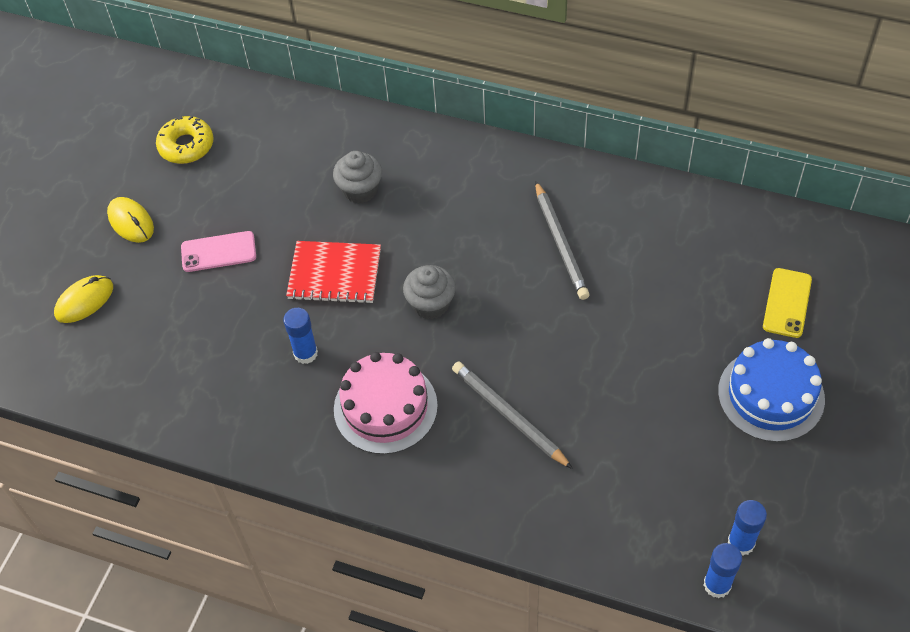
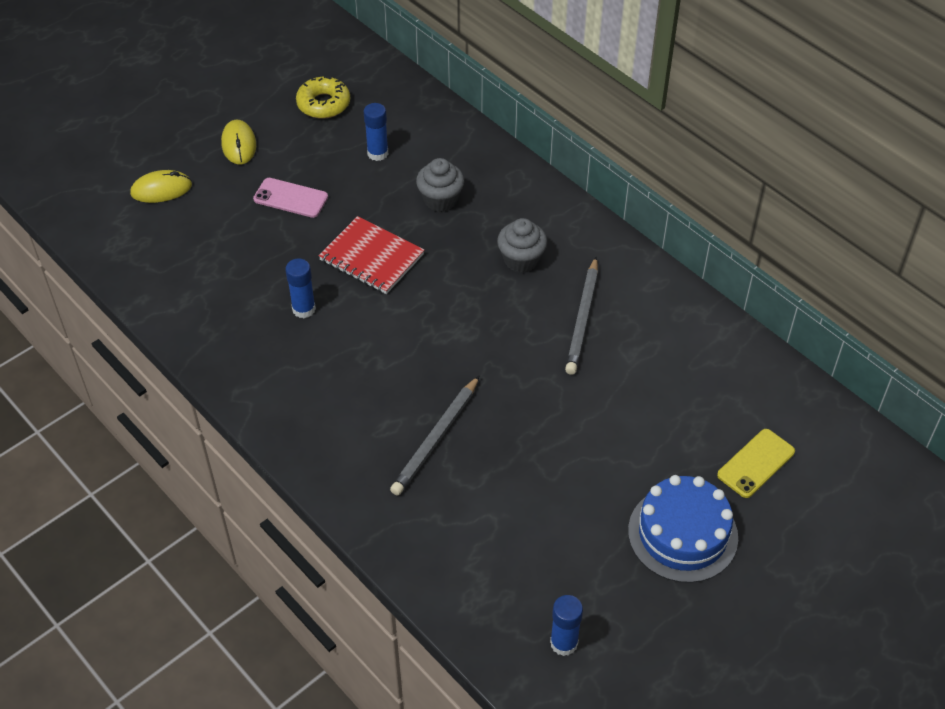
camera: 25 degrees right, 5 degrees down
pink cake [334,352,438,454] -> none
grey cupcake [403,265,456,319] -> grey cupcake moved to [497,218,547,273]
grey pencil [452,362,573,469] -> grey pencil turned 135 degrees counterclockwise [390,376,479,495]
blue glue stick [704,543,742,598] -> blue glue stick moved to [364,103,389,161]

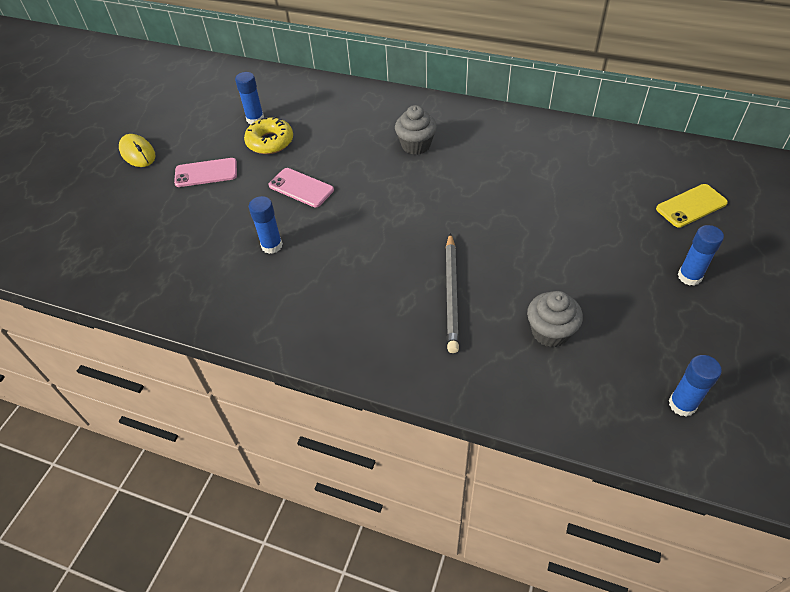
camera: 25 degrees left, 0 degrees up
yellow mouse [130,170,192,203] -> none
yellow donut [296,76,350,119] -> yellow donut moved to [244,116,293,154]
red notebook [319,216,424,294] -> pink phone [269,168,334,207]
grey cupcake [416,158,464,212] -> grey cupcake moved to [527,291,583,347]
grey pencil [565,257,598,375] -> none
blue cake [628,475,738,583] -> blue glue stick [678,225,724,286]
yellow phone [717,429,795,498] -> yellow phone turned 45 degrees clockwise [656,184,728,228]

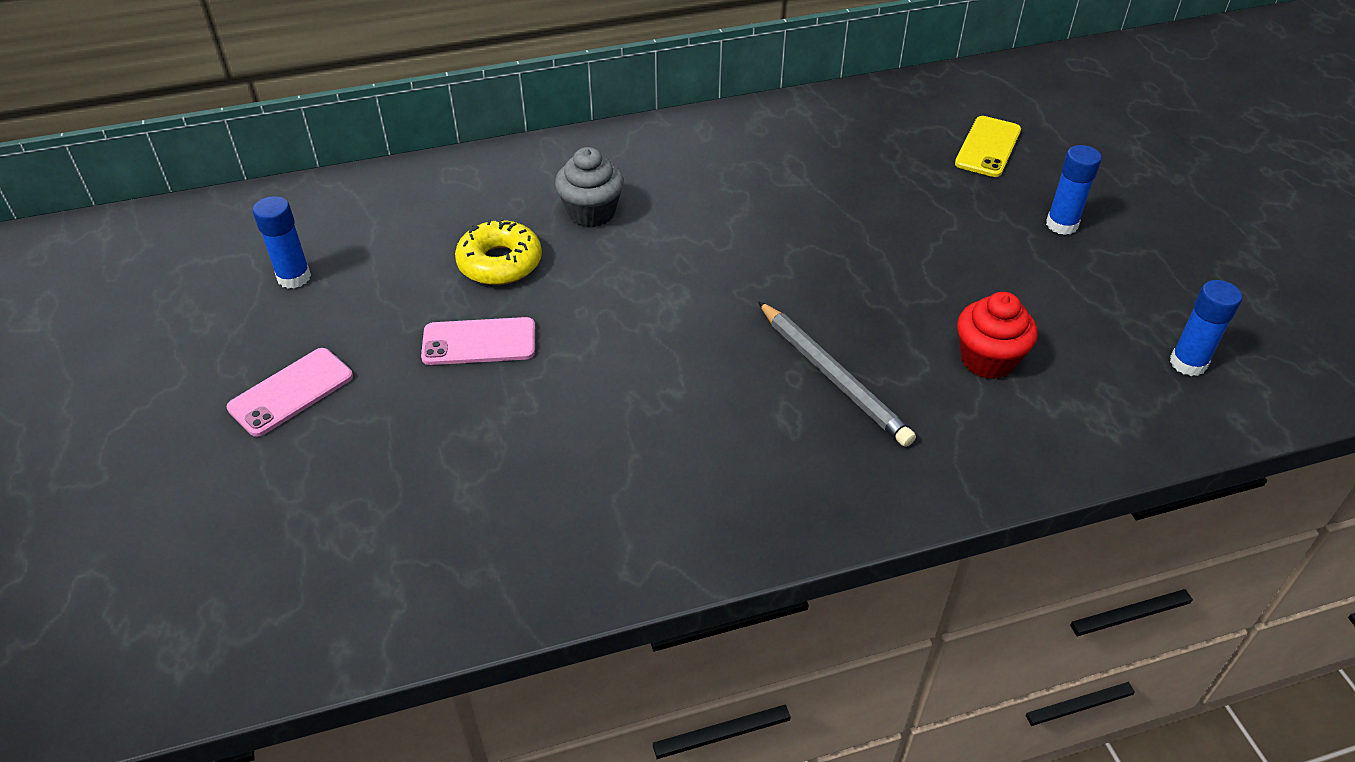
camera: 40 degrees left, 5 degrees down
yellow mouse [119,134,155,167] -> none
yellow donut [244,116,293,154] -> yellow donut moved to [455,218,542,285]
blue glue stick [249,196,283,254] -> none
grey cupcake [527,291,583,347] -> red cupcake [957,292,1037,380]

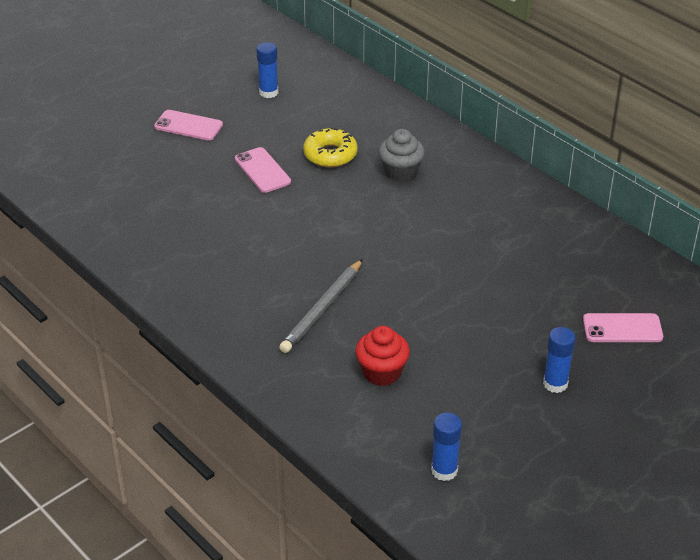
camera: 65 degrees right, 5 degrees down
yellow phone [955,116,1021,177] -> pink phone [583,313,663,342]

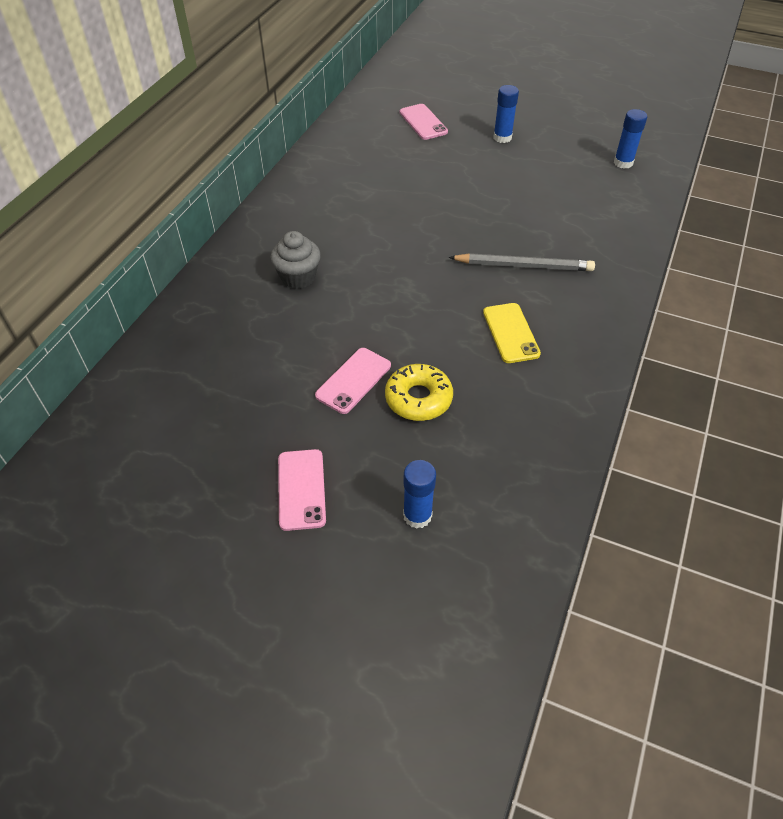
camera: 115 degrees left, 10 degrees up
blue glue stick [256,42,278,98] -> blue glue stick moved to [403,460,436,529]
yellow donut [303,127,357,168] -> yellow donut moved to [385,364,453,421]
red cupcake [355,326,410,386] -> none
none -> yellow phone [483,303,541,363]

